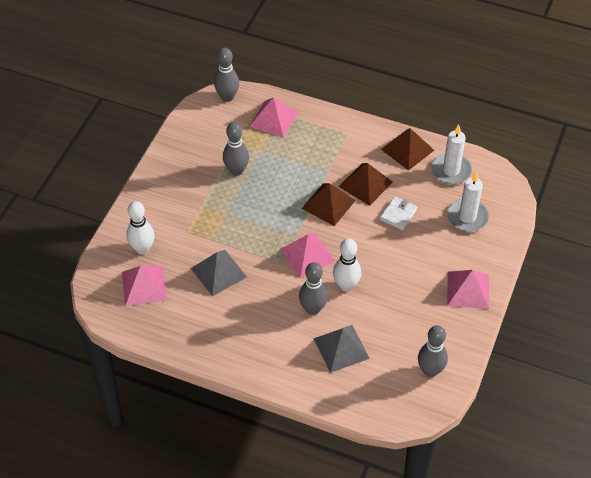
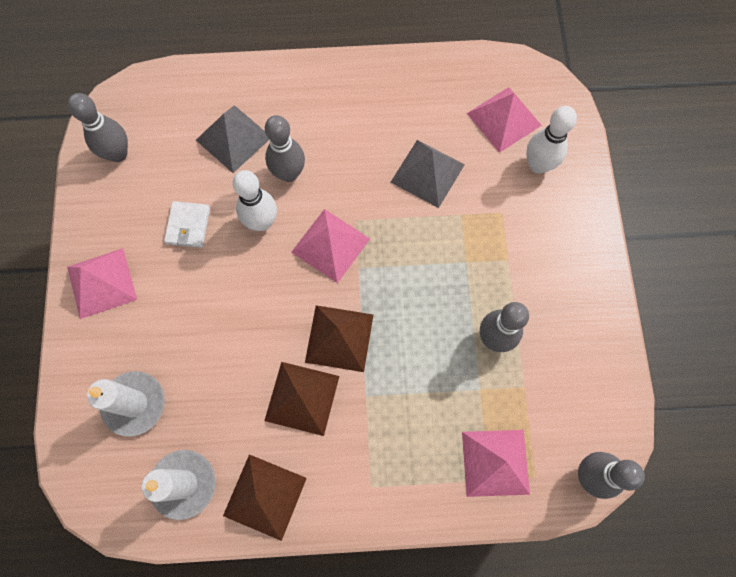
camera: 155 degrees right, 20 degrees up
white wallet [380,196,417,230] -> white wallet moved to [164,201,210,248]

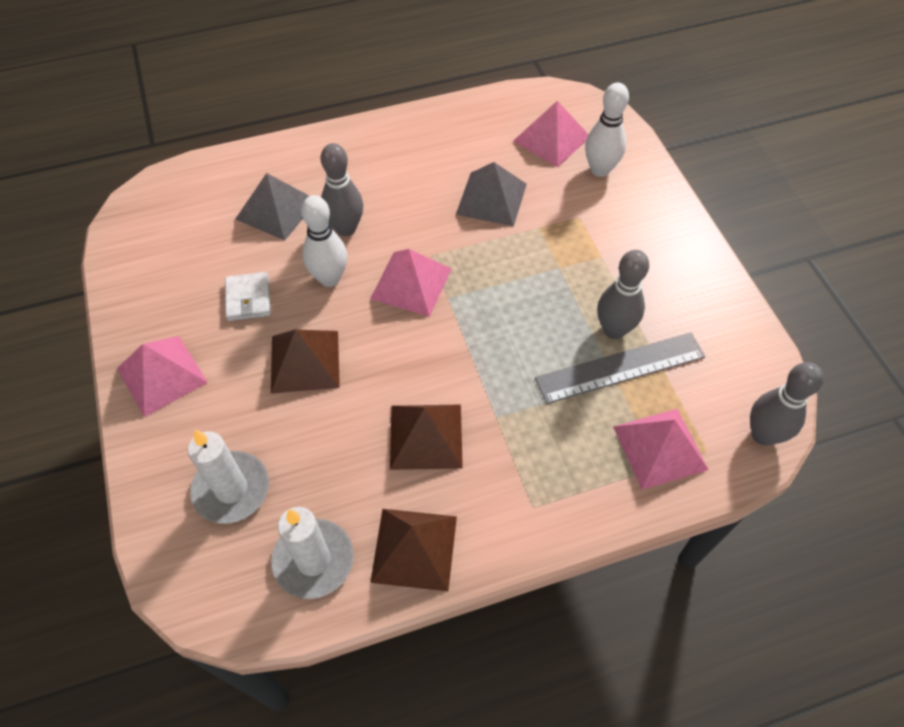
camera: 15 degrees left, 15 degrees down
grey bowling pin [68,93,128,162] -> none
brown pyramid [305,305,374,372] -> brown pyramid moved to [271,329,340,394]
none -> grey ruler [535,333,705,404]

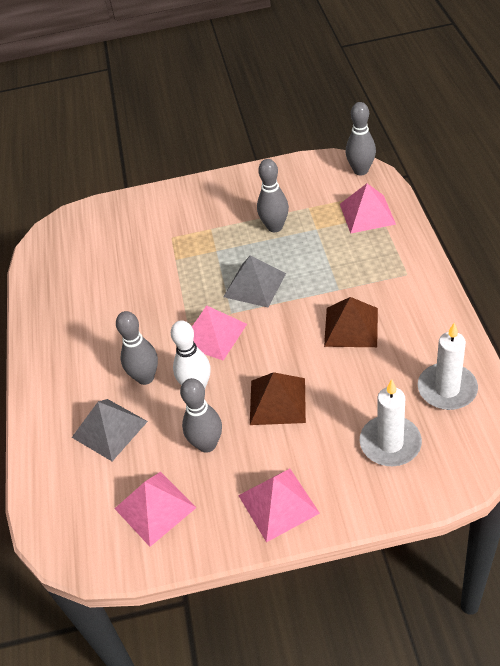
camera: 75 degrees left, 10 degrees down
white wallet [225,272,271,321] -> grey bowling pin [180,378,222,453]
brown pyramid [370,509,457,591] -> none
grey pyramid [456,162,527,227] -> grey pyramid moved to [223,255,286,307]
pink pyramid [513,101,588,167] -> pink pyramid moved to [115,472,197,547]
grey ruler [535,333,705,404] -> none
white bowling pin [585,82,629,177] -> none

